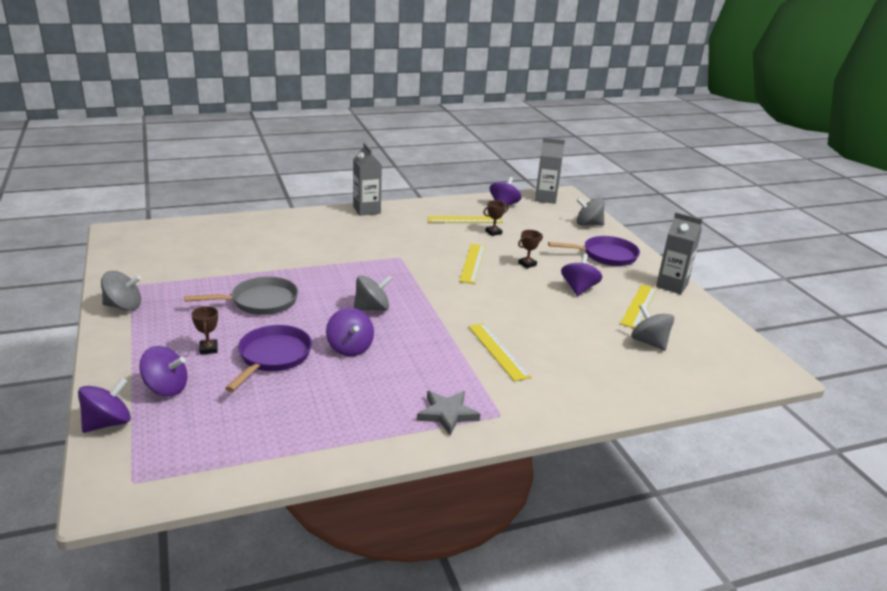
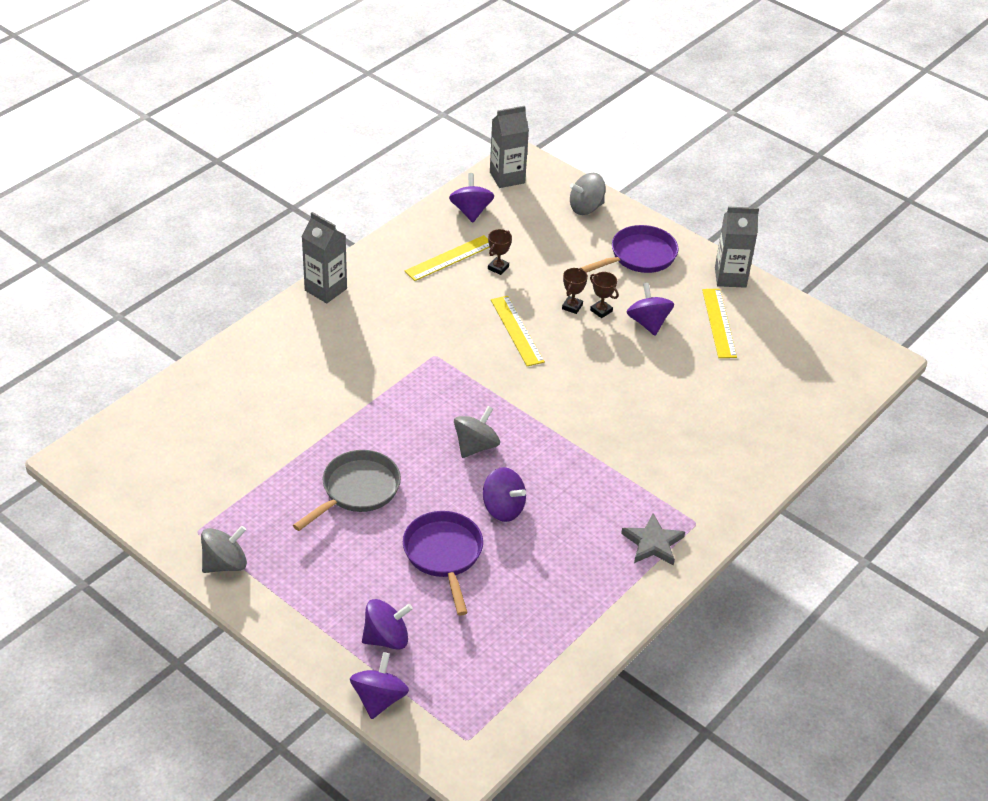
camera: 30 degrees left, 15 degrees up
brown trophy [191,306,218,354] -> brown trophy moved to [590,272,619,318]
yellow ruler [468,323,531,382] -> none
grey spinning top [631,304,674,351] -> none

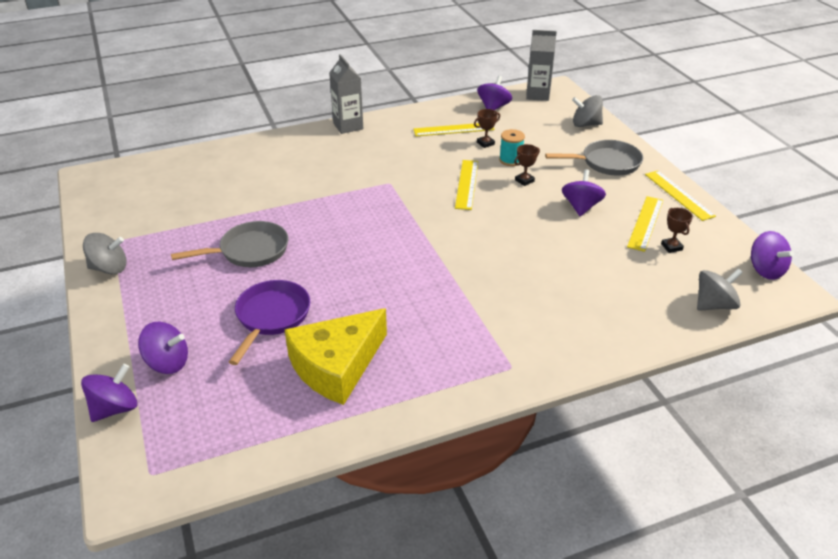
camera: 30 degrees right, 5 degrees down
grey spinning top [454,406,500,458] -> grey spinning top moved to [697,268,743,311]
purple spinning top [483,467,526,522] -> purple spinning top moved to [751,231,794,280]
purple pan [580,225,679,273] -> grey pan [545,140,643,175]
brown trophy [590,272,619,318] -> brown trophy moved to [661,208,693,253]
grey star [621,513,685,565] -> none
grey carton [715,207,759,288] -> yellow ruler [645,171,716,221]
none -> yellow cheese [285,308,387,405]
none -> turquoise spool [499,129,525,166]

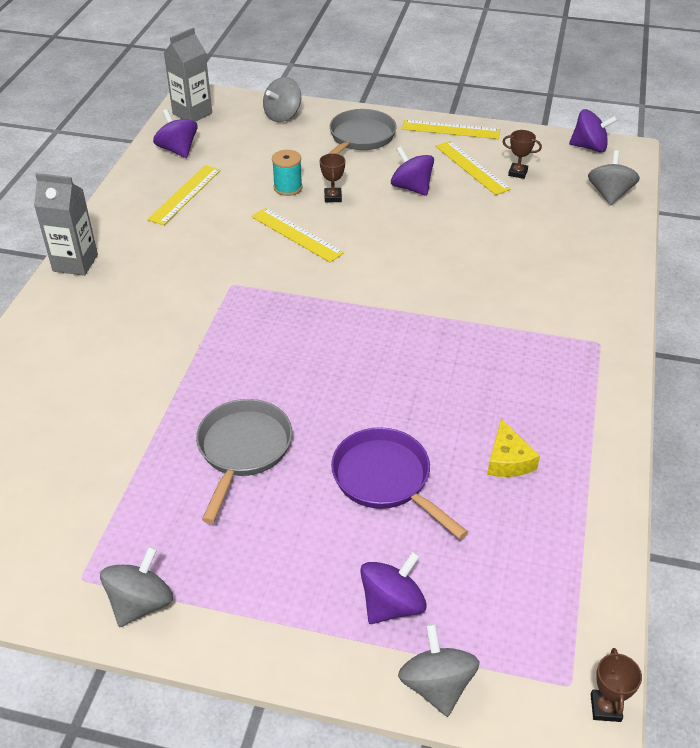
camera: 55 degrees left, 5 degrees up
purple spinning top [81,364,137,422] -> grey spinning top [398,624,480,717]
yellow cheese [285,308,387,405] -> yellow cheese [487,419,540,477], size x0.47
brown trophy [474,109,500,148] -> brown trophy moved to [591,648,642,722]

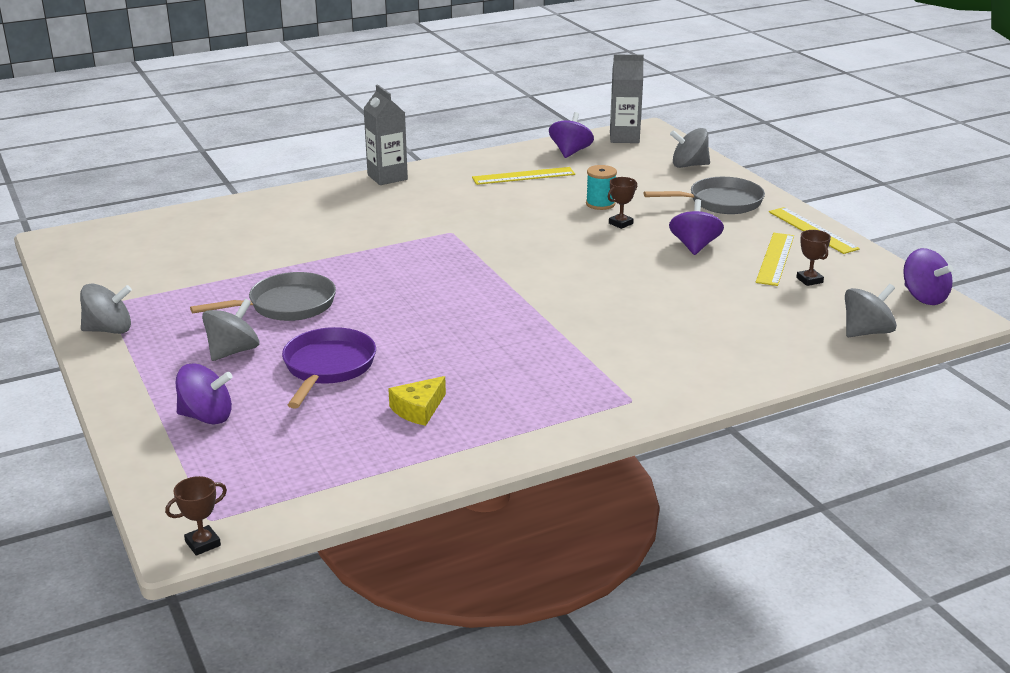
camera: 50 degrees right, 15 degrees down
yellow ruler [251,208,344,263] -> none
grey spinning top [398,624,480,717] -> grey spinning top moved to [202,299,259,361]

